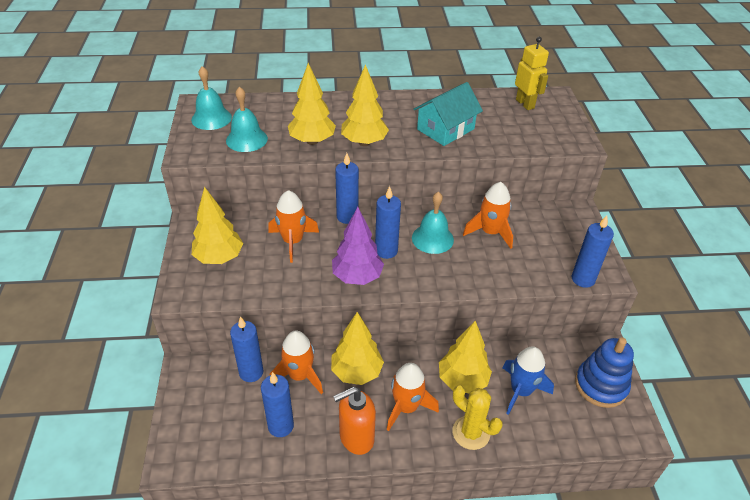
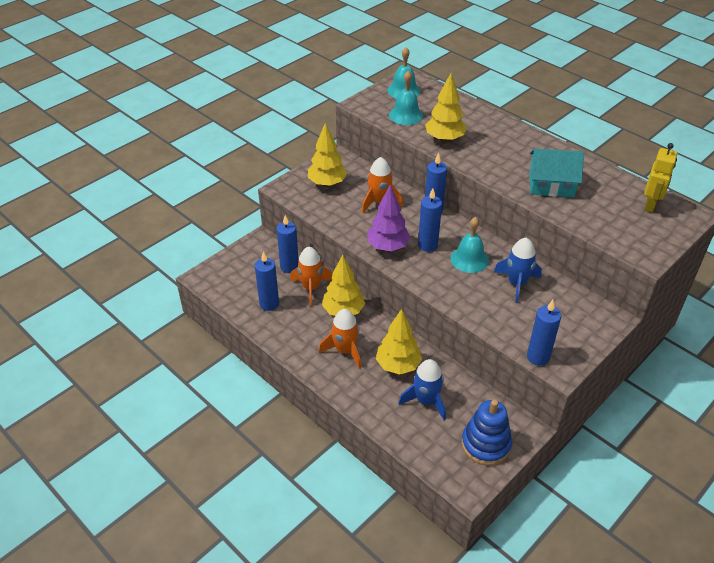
camera: 50 degrees right, 0 degrees up
orange soap dispenser [333,387,376,455] -> none
yellow tree [341,64,389,146] -> none
yellow cactus [452,385,503,450] -> none
orange rocket [463,182,513,249] -> blue rocket [494,238,542,303]

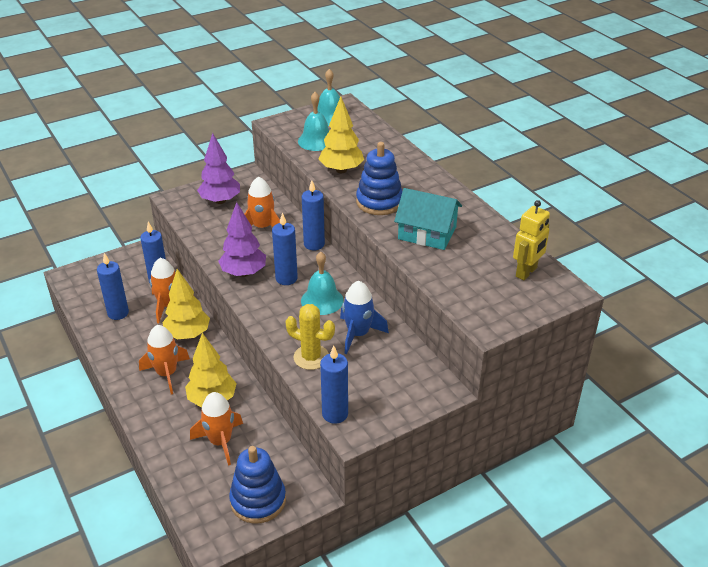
camera: 15 degrees right, 5 degrees down
yellow tree [308,123,347,187] -> purple tree [197,133,240,204]
blue rocket [398,359,446,420] -> orange rocket [190,392,243,466]
none -> yellow cactus [285,304,335,370]
none -> blue stacking toy [356,142,403,215]

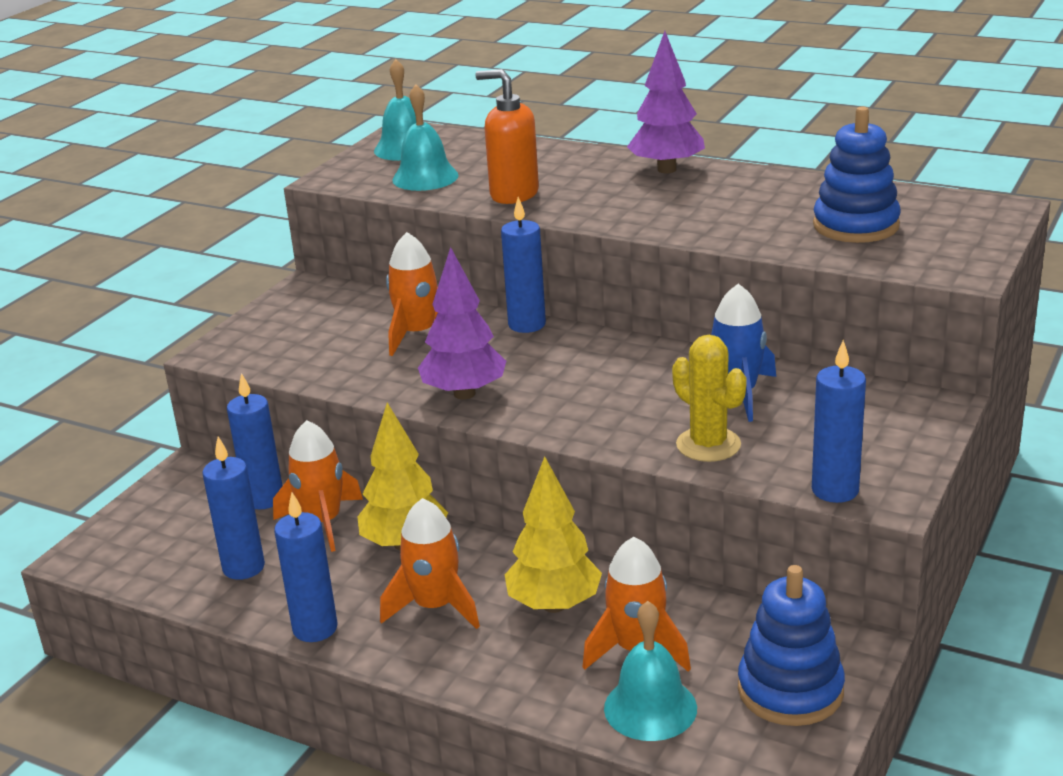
camera: 30 degrees left, 10 degrees down
purple tree [197,133,240,204] -> purple tree moved to [627,31,705,173]
blue candle [272,213,298,285] -> blue candle moved to [274,492,338,642]
yellow cactus [285,304,335,370] -> yellow cactus turned 60 degrees clockwise [672,335,747,462]
turquoise bell [301,252,344,315] -> turquoise bell moved to [604,601,697,741]
yellow tree [318,96,364,173] -> orange soap dispenser [475,69,539,204]
blue stacking toy [356,142,403,215] -> blue stacking toy moved to [813,106,901,243]
turquoise house [394,188,462,250] -> none
yellow robot [513,200,550,280] -> none

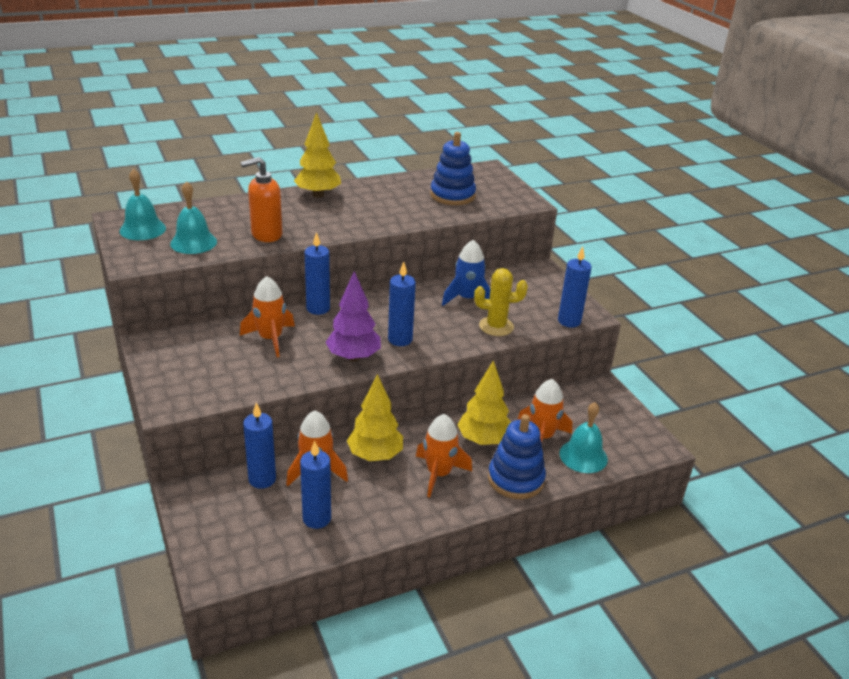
camera: 55 degrees left, 5 degrees up
blue candle [274,492,338,642] -> blue candle moved to [388,262,416,346]
purple tree [627,31,705,173] -> yellow tree [294,112,341,198]
blue stacking toy [738,565,845,726] -> blue stacking toy moved to [488,414,546,499]

